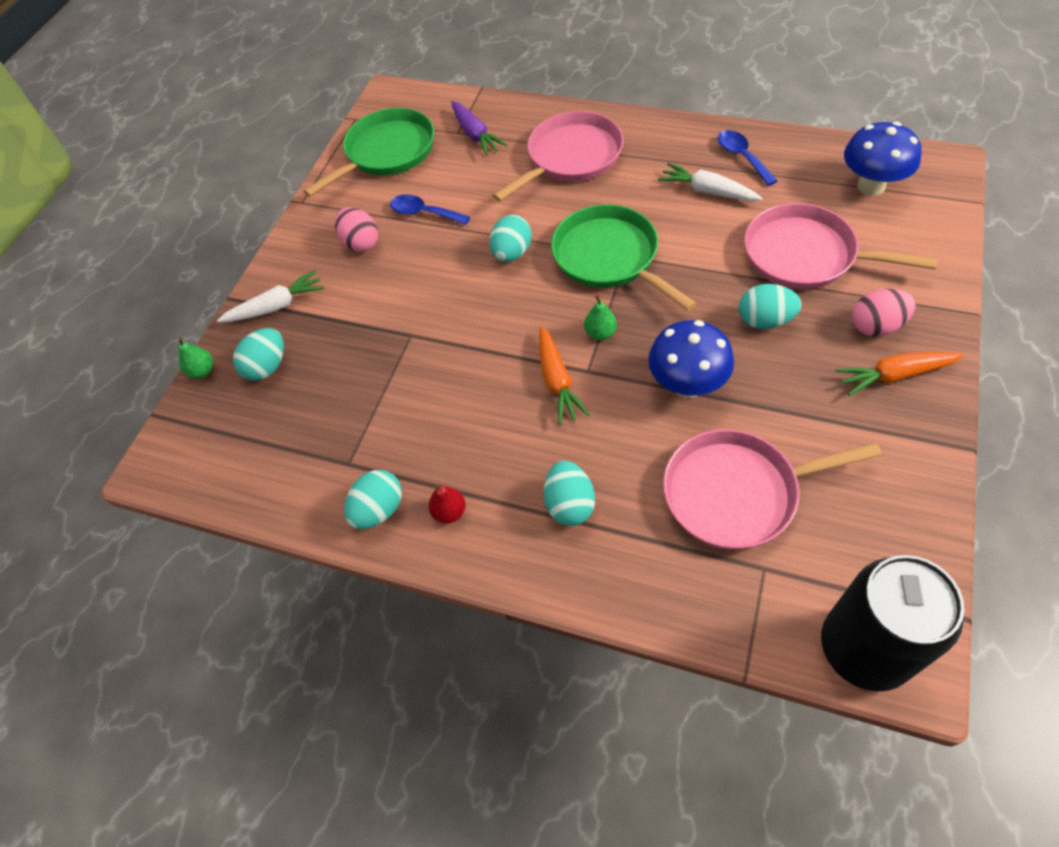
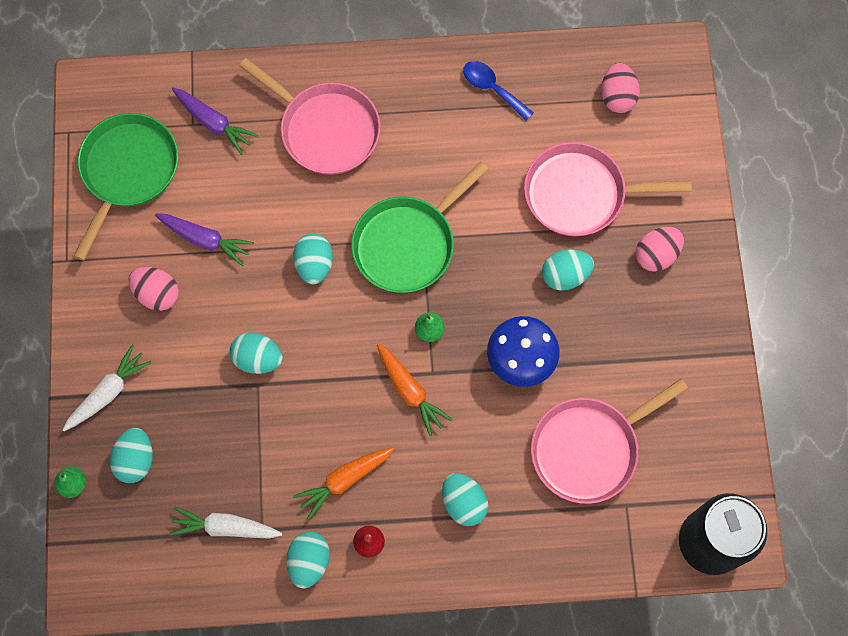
camera: 30 degrees left, 15 degrees up
blue spoon [390,194,470,225] -> purple carrot [155,213,254,266]
pink pan [493,111,624,202] -> pink pan turned 105 degrees clockwise [239,58,381,175]
green pan [551,204,697,311] -> green pan turned 75 degrees counterclockwise [351,162,488,293]
white carrot [658,163,762,201] -> white carrot moved to [169,506,282,539]
orange carrot [835,352,964,396] -> orange carrot moved to [293,447,394,520]
blue mushroom [844,122,921,196] -> pink egg [601,63,640,113]
none -> turquoise egg [230,333,283,374]

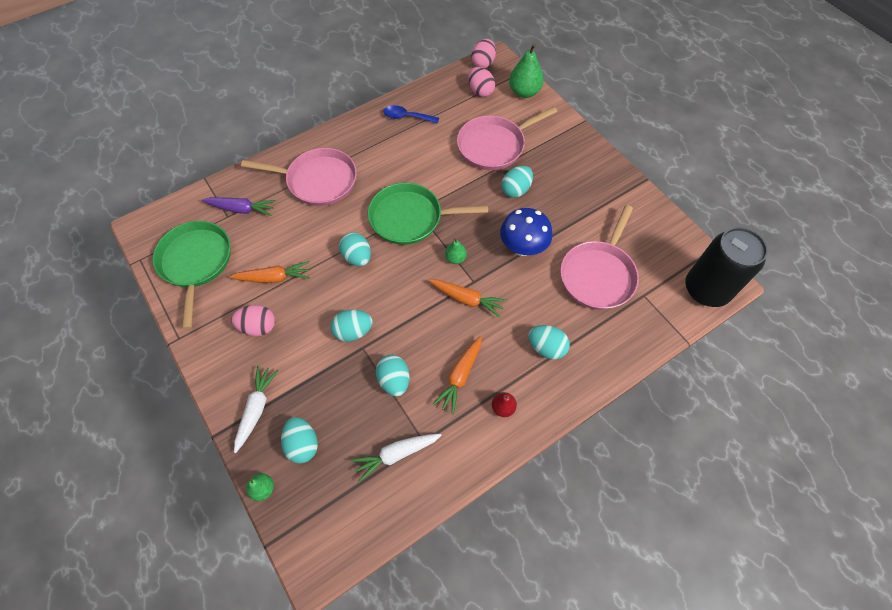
camera: 30 degrees left, 10 degrees down
purple carrot [155,213,254,266] -> orange carrot [230,261,310,283]
turquoise egg [286,532,330,589] -> turquoise egg moved to [376,355,410,396]
green pan [351,162,488,293] -> green pan turned 75 degrees clockwise [368,183,488,245]
pink egg [636,227,684,272] -> pink egg moved to [471,39,496,69]
none -> green pear [509,44,544,98]

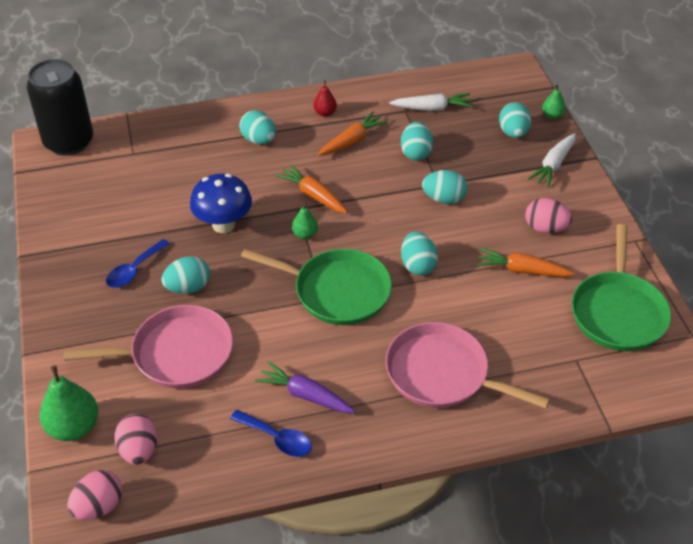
camera: 160 degrees left, 15 degrees down
purple carrot [202,197,276,216] -> purple carrot moved to [255,361,355,413]
pink pan [560,205,639,310] -> none
none -> blue spoon [106,239,170,288]

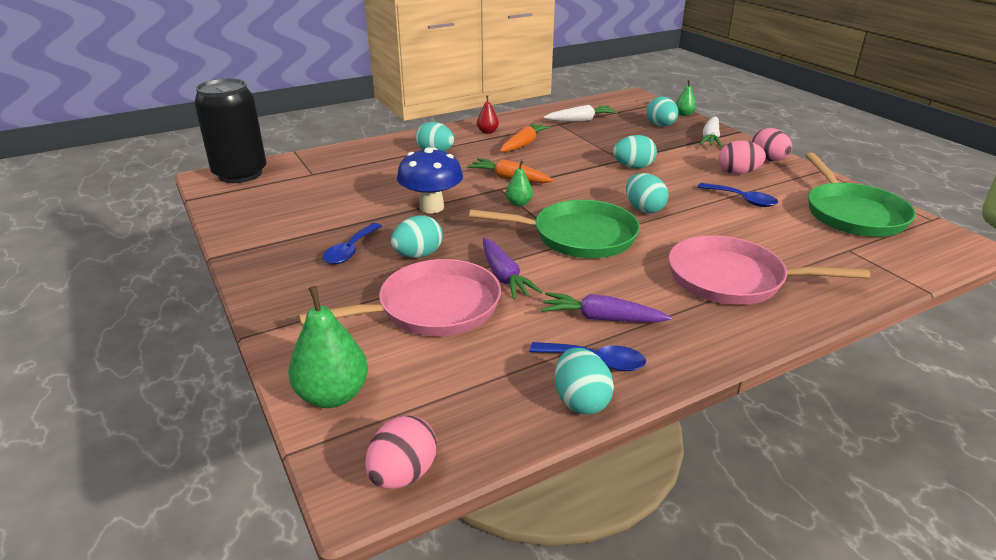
camera: 15 degrees left, 15 degrees down
pink egg [114,413,157,465] -> pink egg moved to [752,128,792,161]
turquoise egg [401,122,433,161] -> turquoise egg moved to [555,348,614,415]
orange carrot [477,248,575,277] -> blue spoon [697,183,778,207]
none -> purple carrot [483,238,542,300]

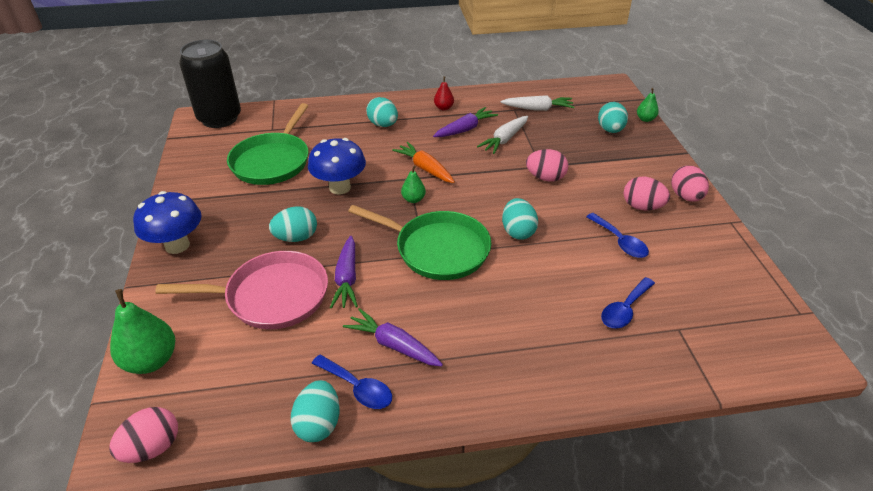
camera: 20 degrees right, 10 degrees up
blue spoon [322,223,382,264] -> blue spoon moved to [601,277,655,328]
orange carrot [500,123,551,152] -> purple carrot [433,107,498,137]
turquoise egg [613,135,657,168] -> pink egg [526,149,568,182]
pink pan [668,235,870,305] -> none
white carrot [700,116,722,147] -> white carrot moved to [477,116,528,154]
green pan [805,152,916,237] -> green pan moved to [227,103,308,185]
none -> blue mushroom [133,191,202,254]

